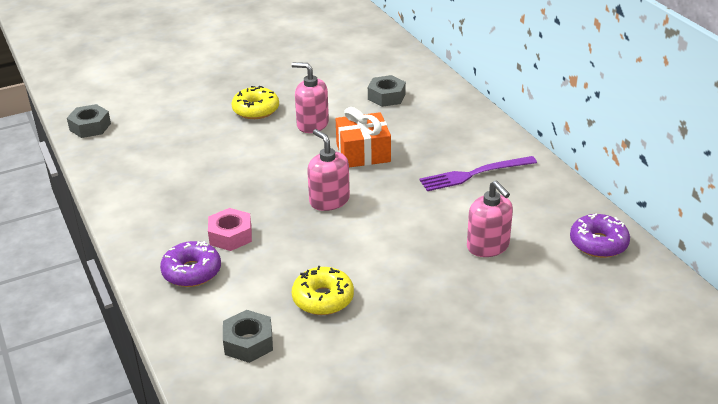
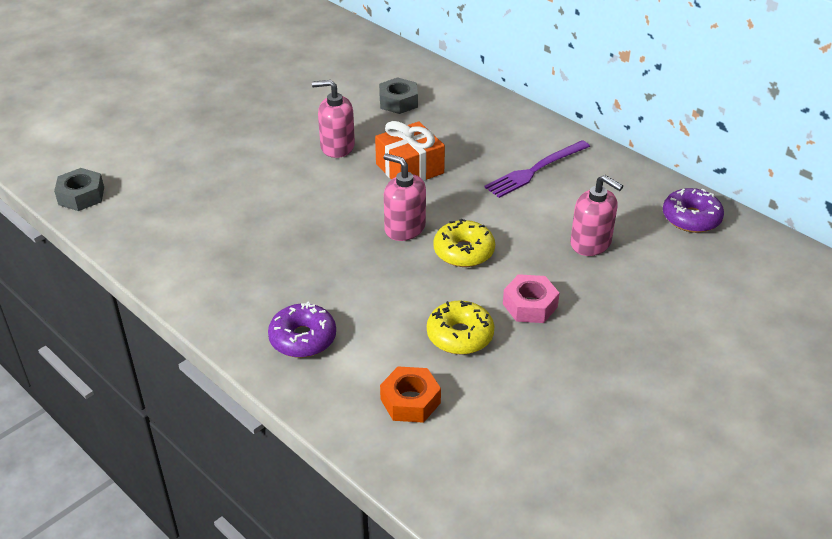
camera: 20 degrees left, 5 degrees up
pink nut [208,208,252,251] -> pink nut moved to [503,274,560,323]
grey nut [223,310,273,363] -> orange nut [380,366,441,423]
yellow donut [231,86,279,119] -> yellow donut moved to [433,219,495,267]

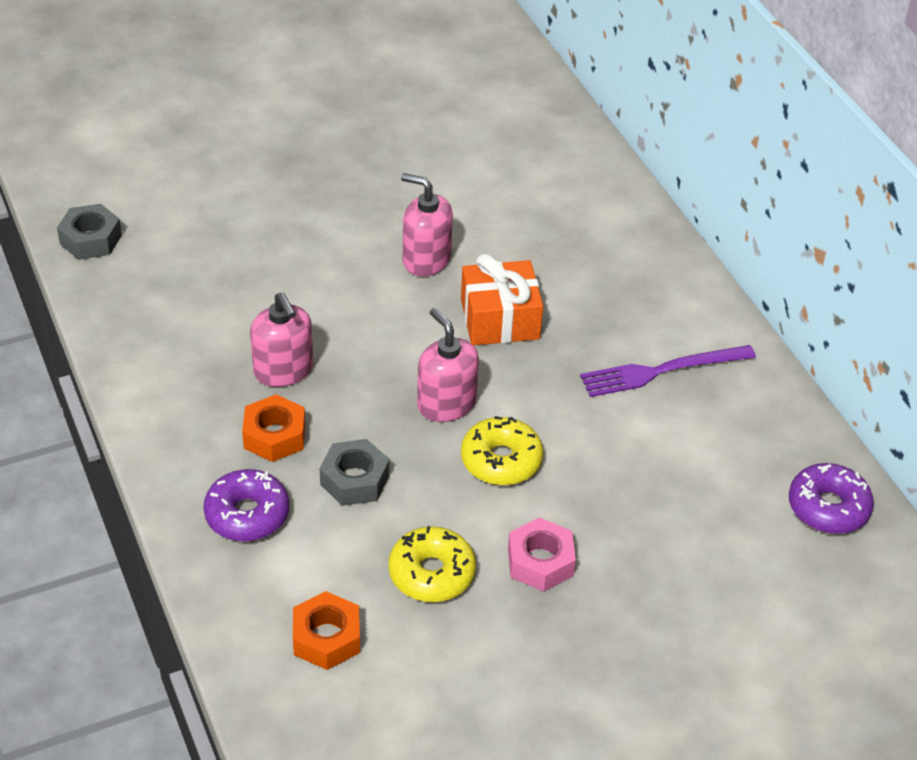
camera: 20 degrees right, 5 degrees up
grey nut [379,77,418,114] -> grey nut moved to [320,439,389,506]
pink soap dispenser [570,175,623,256] -> pink soap dispenser moved to [250,292,313,387]
none -> orange nut [242,394,305,462]

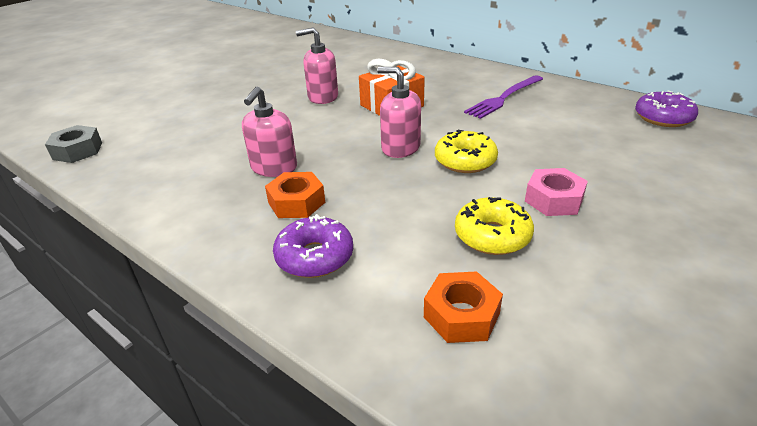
camera: 25 degrees left, 10 degrees down
pink soap dispenser [250,292,313,387] -> pink soap dispenser turned 75 degrees clockwise [242,86,297,177]
grey nut [320,439,389,506] -> none

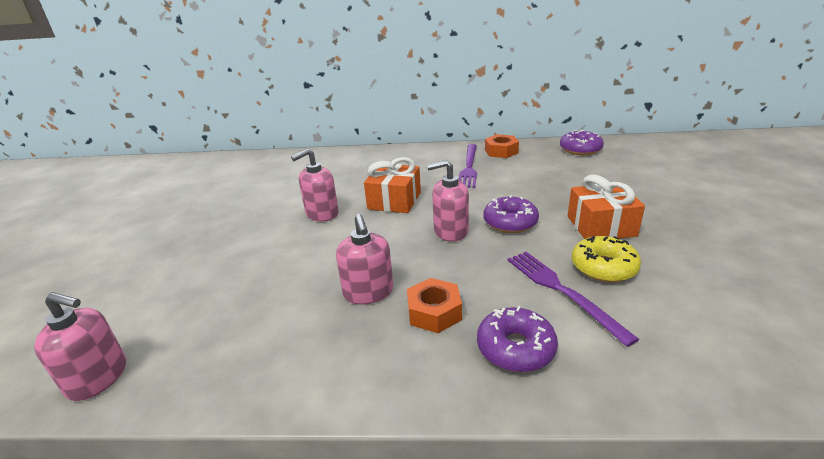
camera: 35 degrees left, 5 degrees down
grey nut [45,125,102,163] -> pink soap dispenser [34,292,126,401]
orange nut [424,271,503,343] -> orange nut moved to [485,134,519,158]
yellow donut [435,130,498,173] -> purple donut [484,195,539,233]
pink nut [525,168,588,216] -> orange gift [568,174,645,239]
none -> purple fork [507,252,639,347]

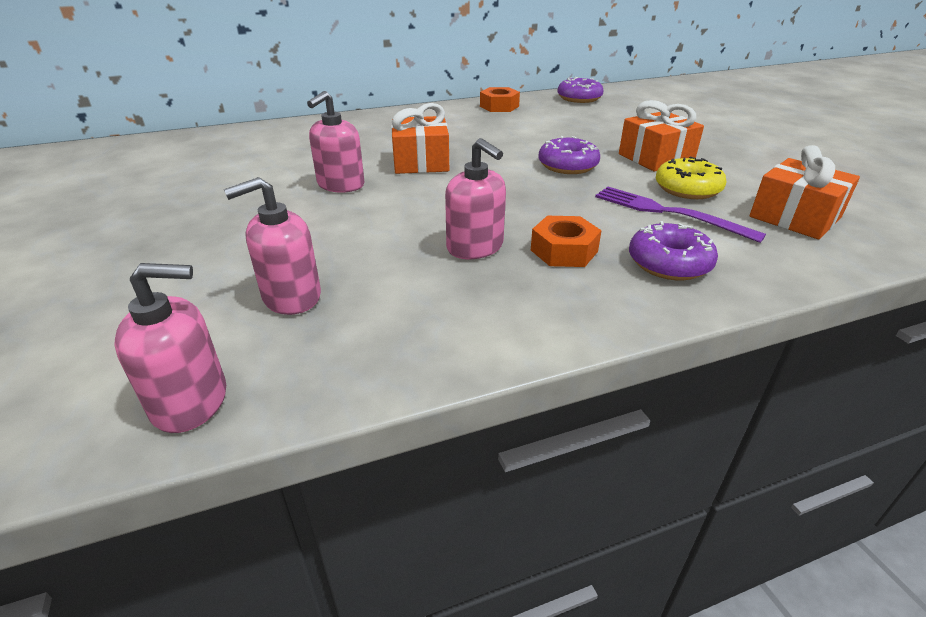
camera: 25 degrees left, 5 degrees up
pink soap dispenser [427,160,469,242] -> pink soap dispenser moved to [224,177,321,315]
purple fork [458,144,477,188] -> none
none -> orange gift [749,145,860,239]

